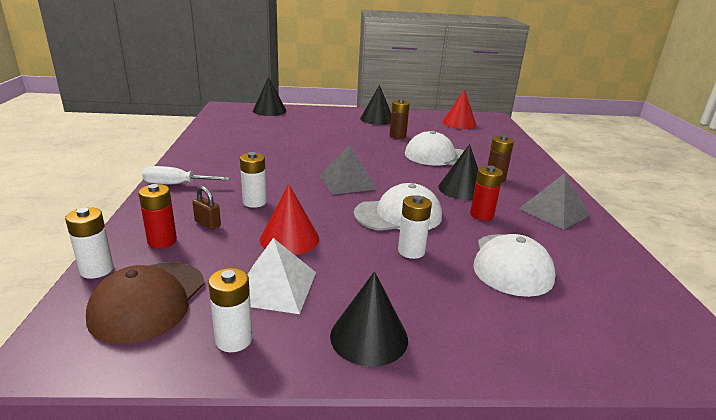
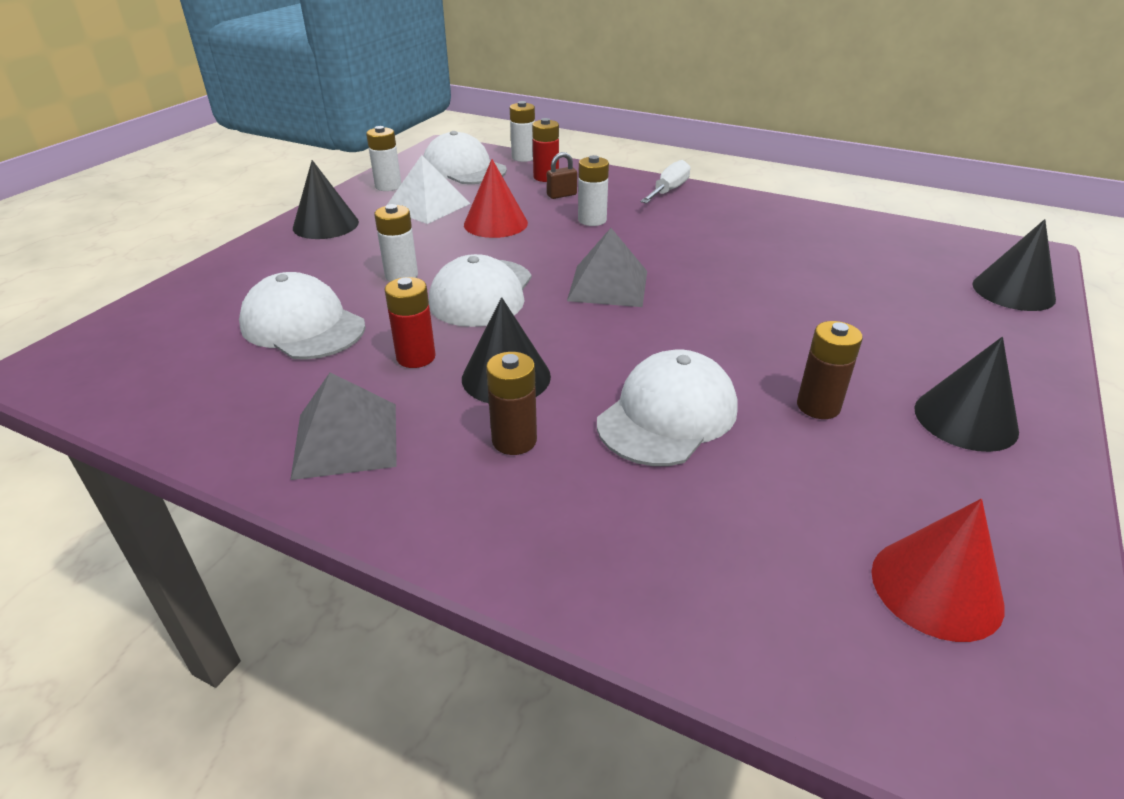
camera: 120 degrees right, 10 degrees up
brown cap [86,262,205,344] -> white cap [423,131,507,184]

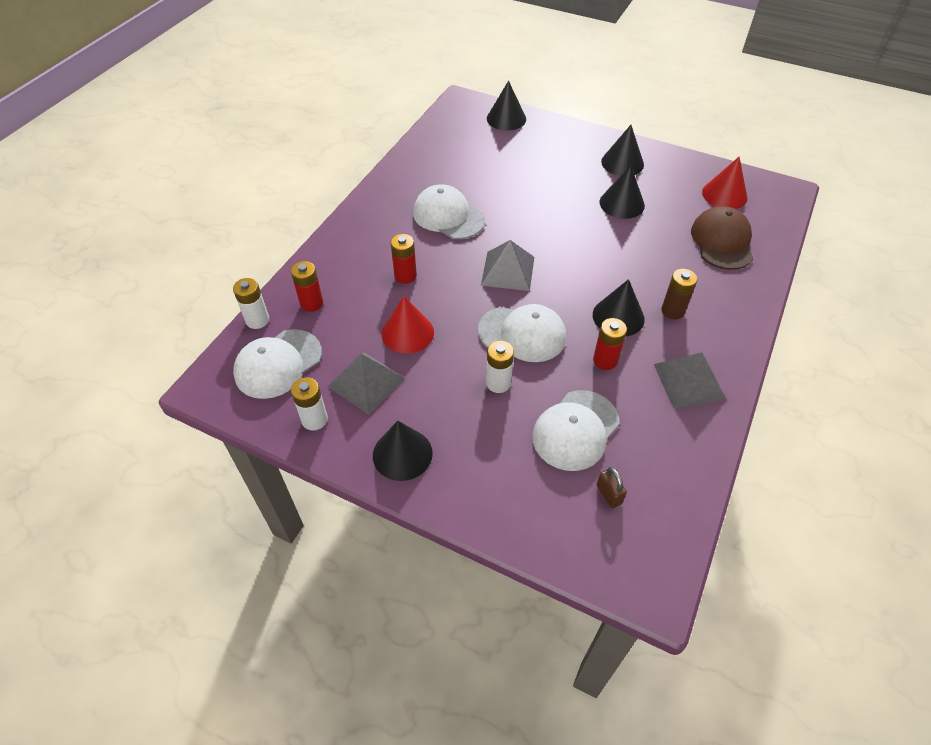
camera: 90 degrees left, 15 degrees up
white pyramid [387,155,470,224] -> grey pyramid [328,353,405,415]
brown padlock [547,152,577,199] -> brown padlock moved to [596,467,627,508]
white battery [578,155,609,226] -> red battery [391,234,417,284]
white cap [597,349,738,466] -> white cap moved to [413,184,485,239]
white screwdriver [640,160,690,203] -> none
brown battery [797,321,863,419] -> black cone [600,165,645,219]
none -> brown cap [691,206,753,270]

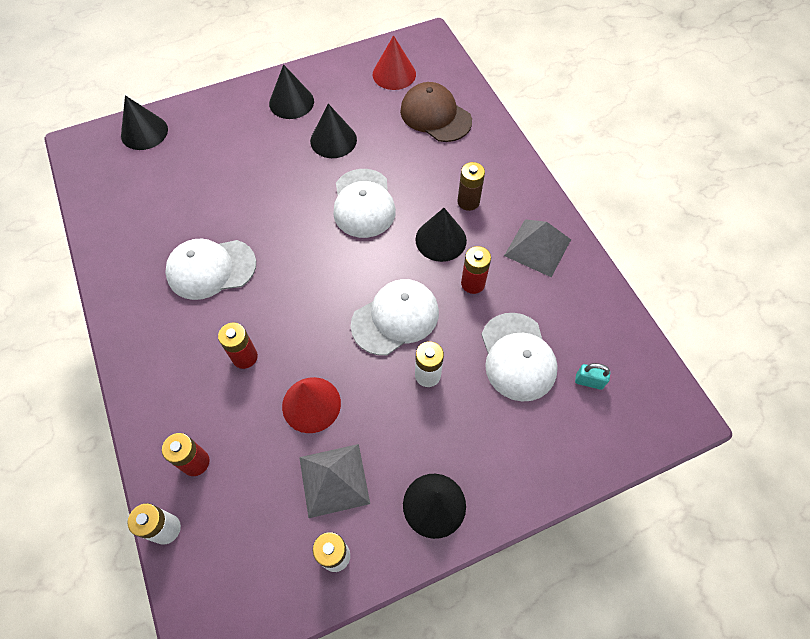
camera: 50 degrees left, 10 degrees up
white cap [233,329,322,399] -> white cap moved to [333,169,396,238]
grey pyramid [481,240,534,291] -> none
brown padlock [596,467,627,508] -> turquoise padlock [575,363,610,390]

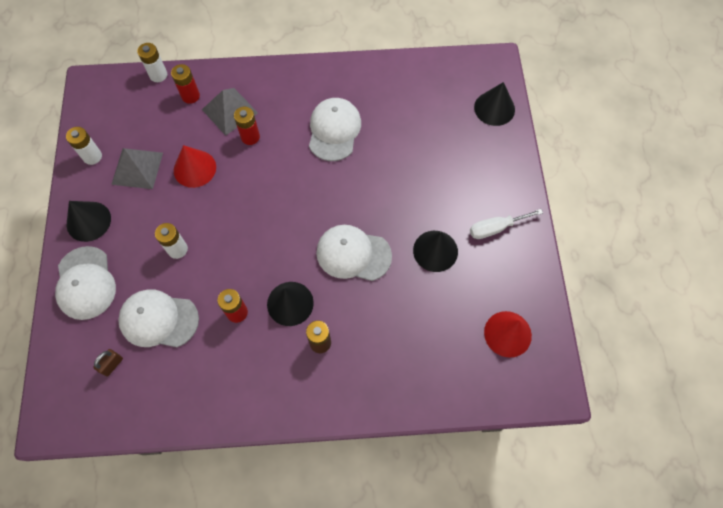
camera: 110 degrees right, 5 degrees up
black cone [269,64,314,119] -> white screwdriver [470,209,543,239]
white cap [351,279,439,355] -> white cap moved to [55,246,116,320]
brown cap [400,82,472,142] -> none
grey pyramid [504,219,571,277] -> grey pyramid moved to [202,88,258,136]
turquoise padlock [575,363,610,390] -> brown padlock [93,349,123,376]

